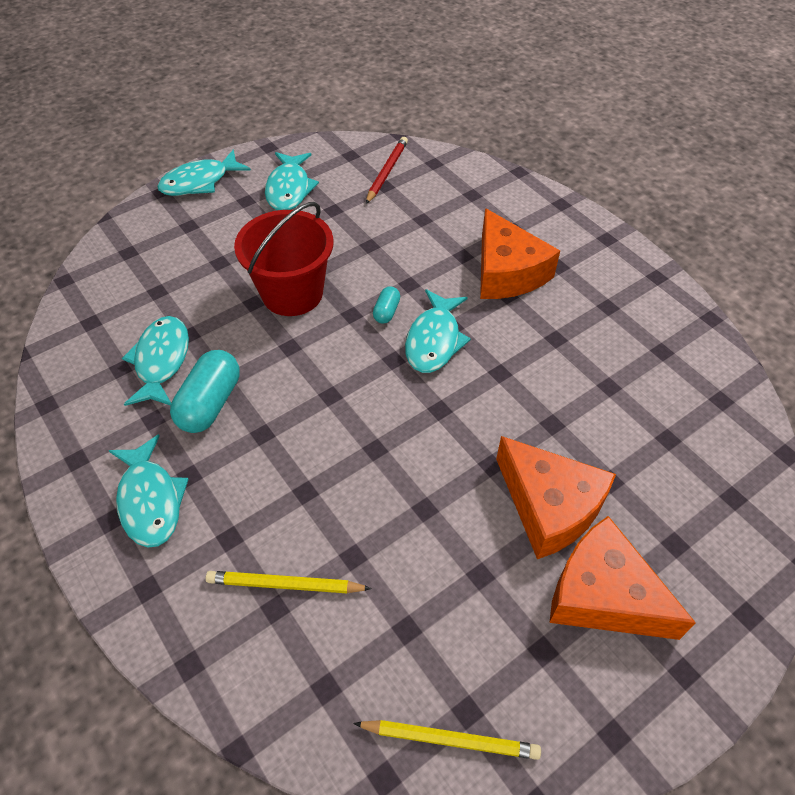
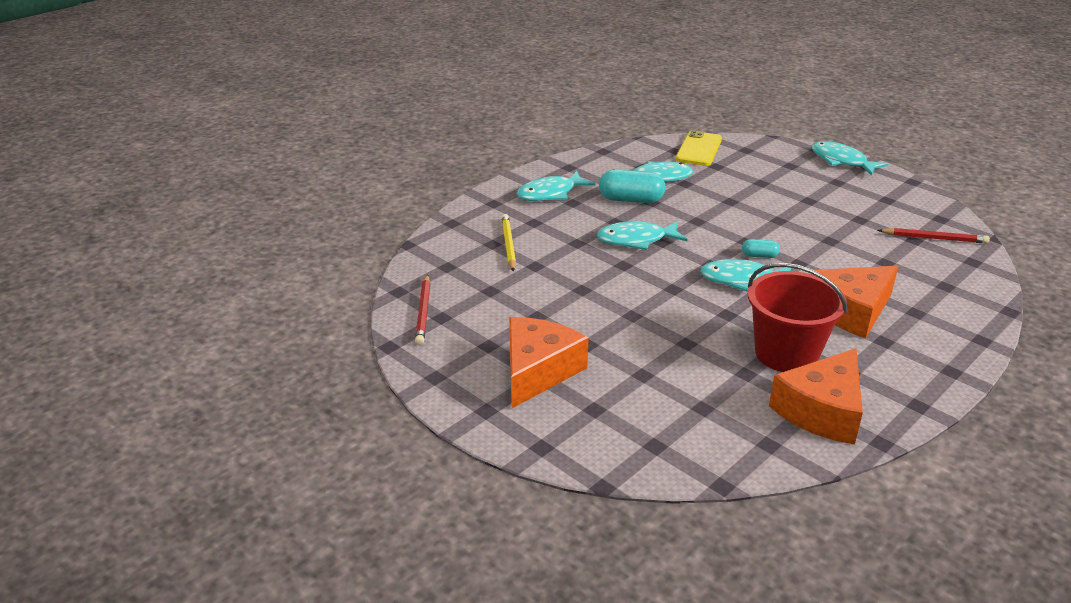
camera: 80 degrees right, 20 degrees down
red bucket [234,202,334,316] -> red bucket moved to [748,263,847,372]
turquoise fish [265,152,319,210] -> turquoise fish moved to [597,221,688,250]
yellow pencil [353,720,541,760] -> red pencil [415,274,430,345]
orange cheese [496,436,616,559] -> orange cheese moved to [769,348,863,445]
none -> yellow phone [676,131,722,166]

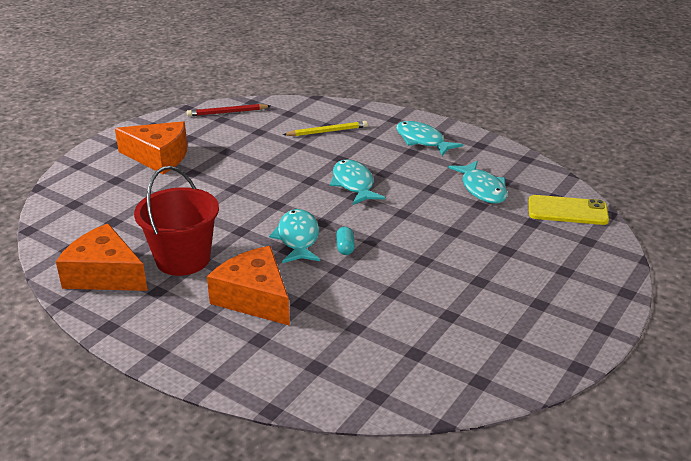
camera: 80 degrees right, 0 degrees up
turquoise capsule [599,169,666,203] -> none
turquoise fish [811,141,888,176] -> none
red pencil [878,228,990,244] -> none

